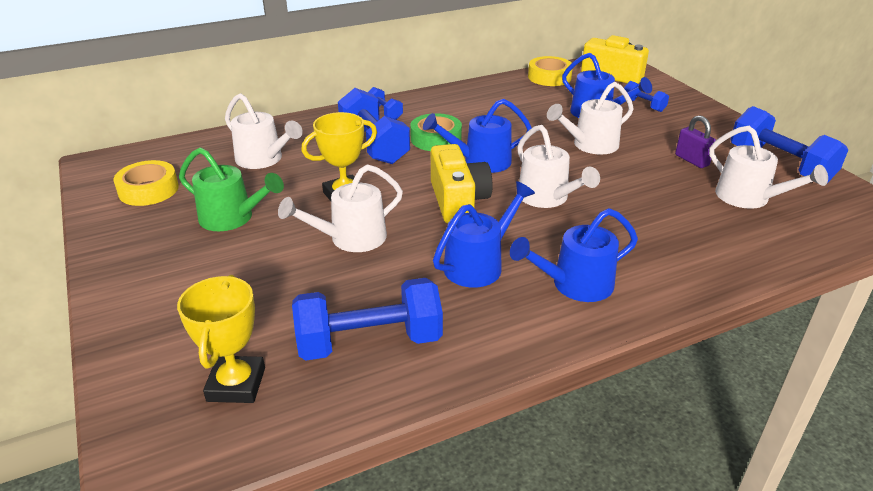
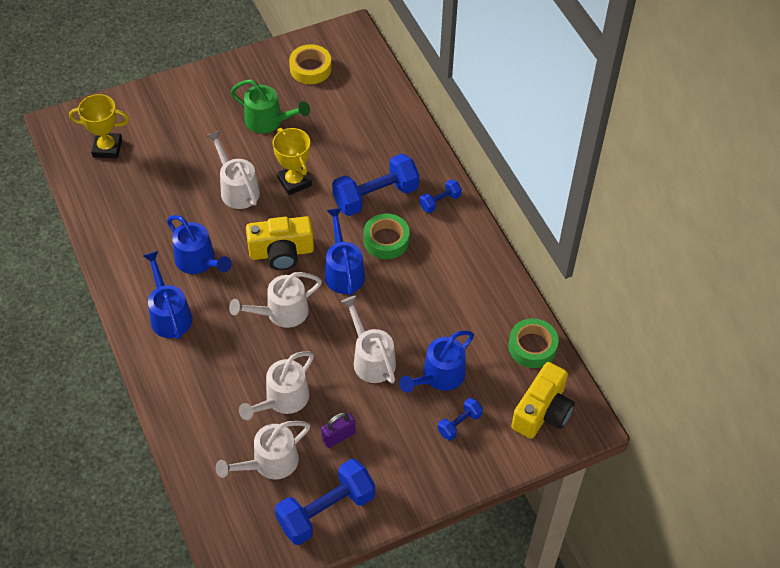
camera: 90 degrees right, 20 degrees up
green watering can [179,147,284,231] -> green watering can turned 90 degrees counterclockwise [230,79,310,134]
white watering can [225,93,303,169] -> white watering can moved to [239,351,314,420]
blue dumbbell [292,278,443,361] -> none
yellow tape [528,56,572,86] -> green tape [508,318,559,368]

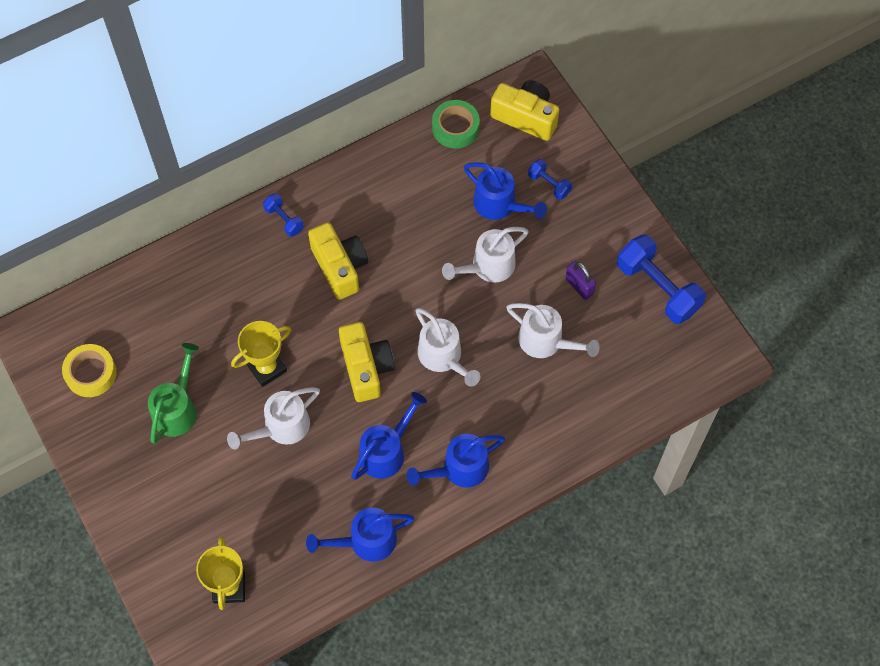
camera: 95 degrees left, 10 degrees up
white watering can [216,421,310,479] -> none
blue watering can [325,208,365,295] -> blue watering can moved to [306,508,414,561]
blue dumbbell [332,154,419,216] -> none
green tape [363,213,410,259] -> yellow camera [308,222,368,300]

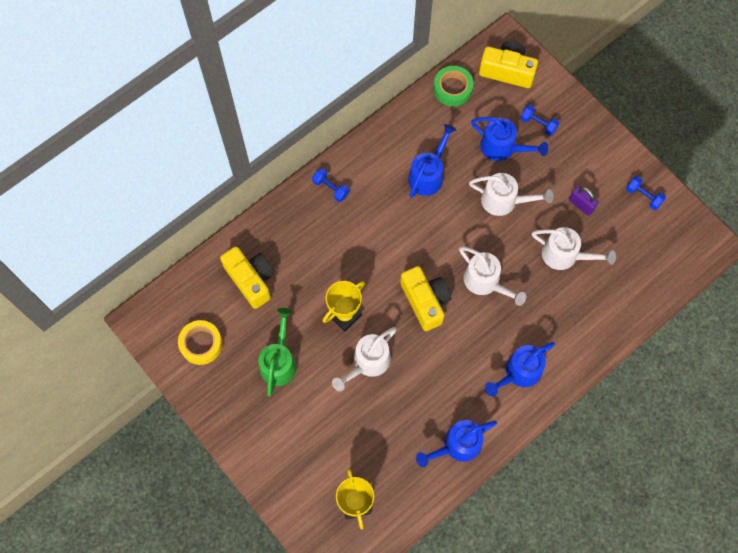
camera: 10 degrees left, 5 degrees up
yellow camera [308,222,368,300] -> yellow camera moved to [220,246,274,309]
blue watering can [351,392,427,480] -> blue watering can moved to [408,124,456,198]
white watering can [442,227,528,282] -> white watering can turned 120 degrees counterclockwise [469,173,553,216]
blue dumbbell [617,235,706,324] -> blue dumbbell [626,176,666,210], size x0.50

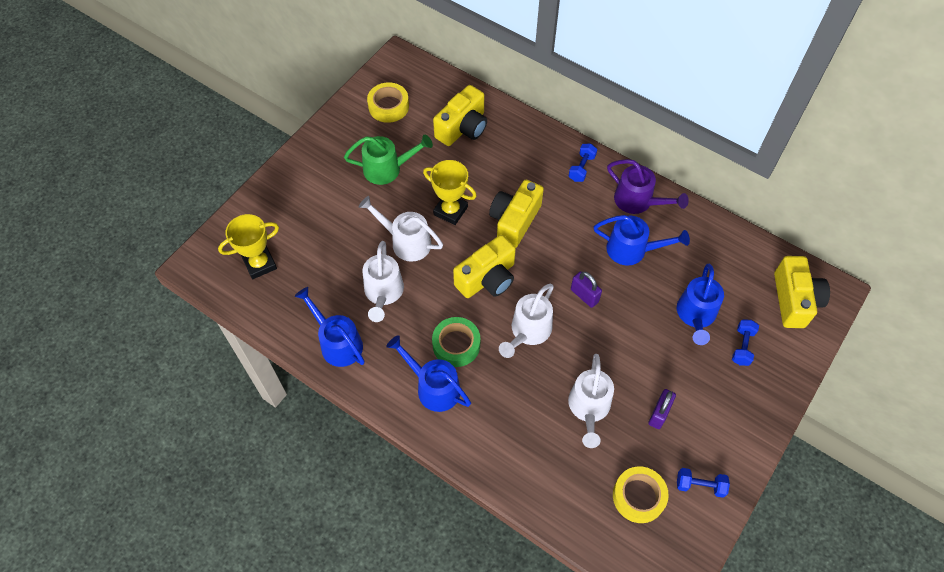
camera: 75 degrees right, 10 degrees down
green tape [433,66,473,106] -> green tape moved to [432,317,480,367]
white watering can [469,173,553,216] -> white watering can moved to [363,241,404,322]
blue dumbbell [626,176,666,210] -> blue dumbbell turned 75 degrees clockwise [677,468,730,498]
none -> yellow camera [489,180,544,248]
none -> purple padlock [571,272,602,308]
none -> purple watering can [607,159,689,214]
none -> yellow tape [613,466,669,523]

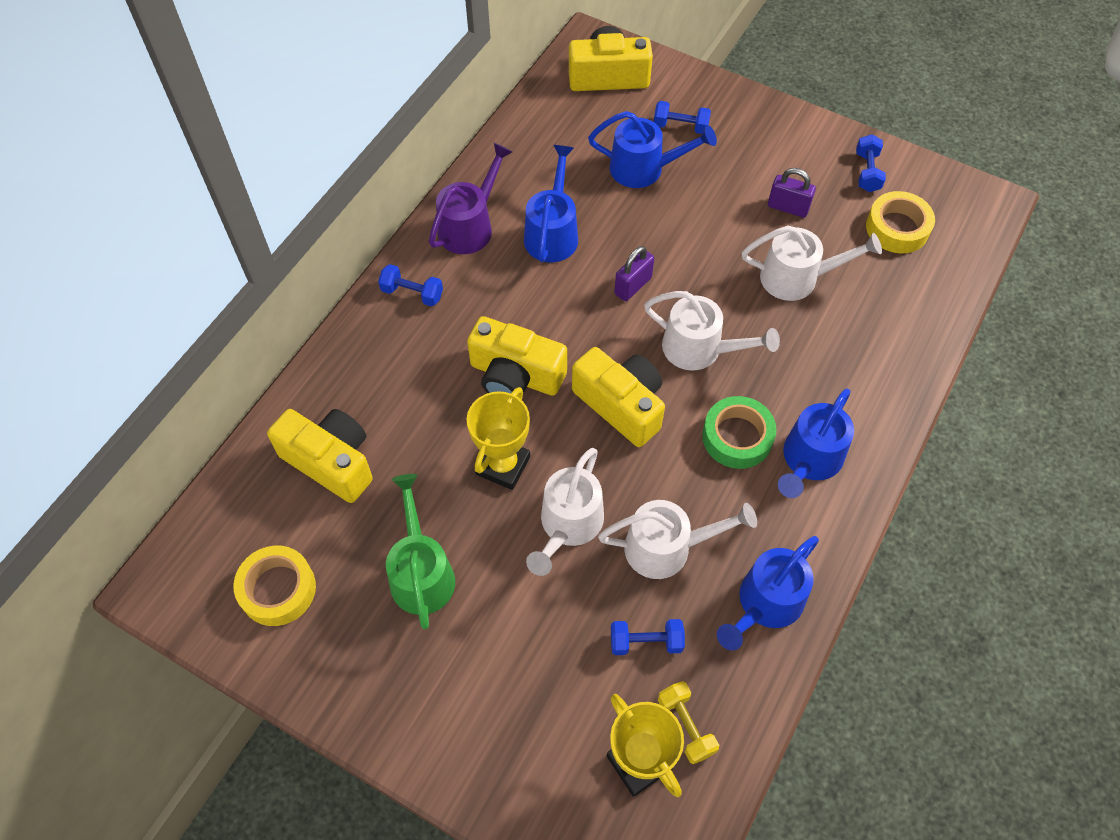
camera: 95 degrees left, 0 degrees up
none -> blue dumbbell [611,619,685,655]
none -> yellow dumbbell [658,681,719,764]

